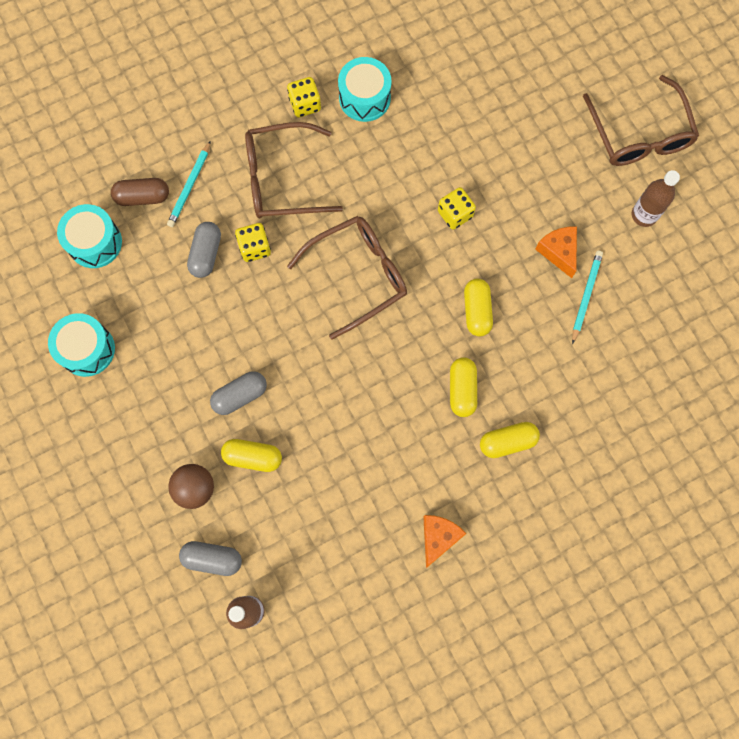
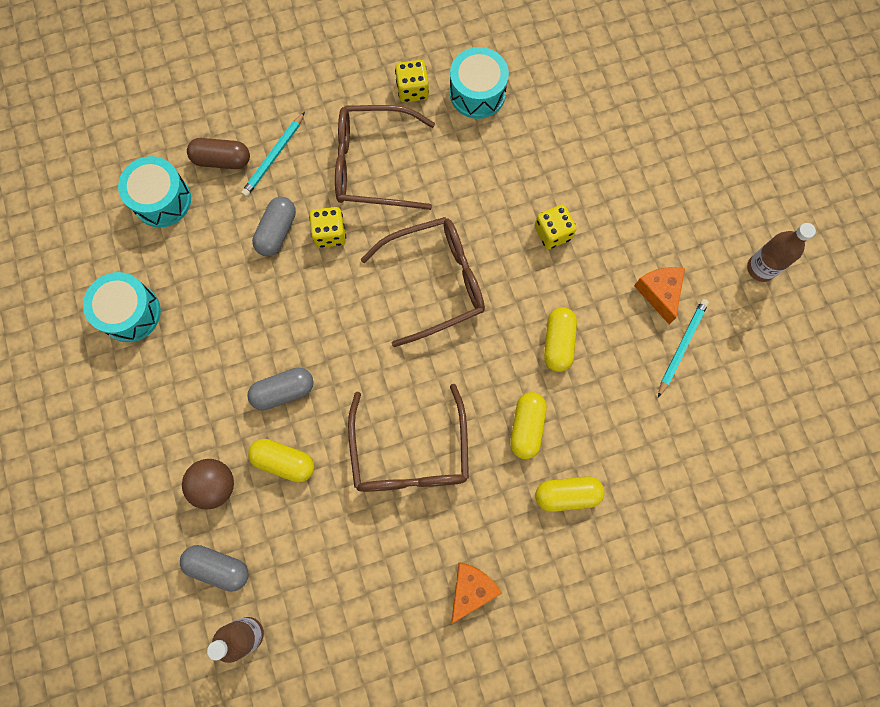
camera: 10 degrees right, 0 degrees up
brown glasses [583,75,699,166] -> brown glasses moved to [348,384,469,492]

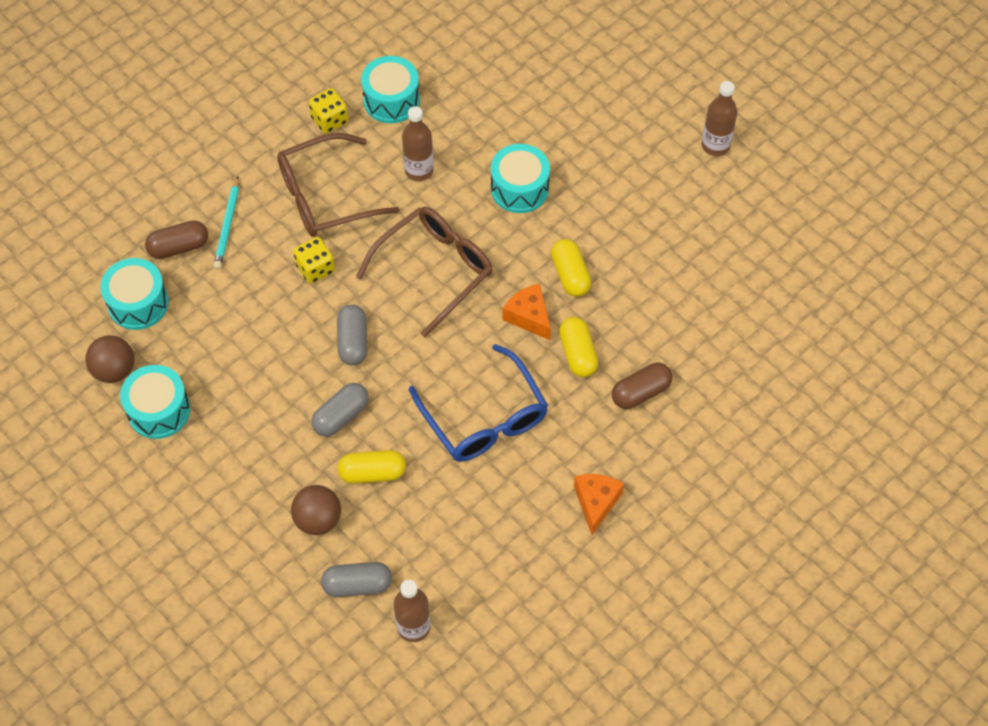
camera: 25 degrees left, 15 degrees down
grey capsule [252,197,296,256] -> grey capsule moved to [337,304,367,365]
brown glasses [348,384,469,492] -> blue glasses [409,344,548,462]
yellow dice [535,204,577,249] -> turquoise drum [491,144,550,213]
yellow capsule [535,476,605,512] -> brown capsule [612,363,673,409]
orange cheese [634,267,685,324] -> orange cheese moved to [503,283,551,340]
turquoise pencil [658,299,709,398] -> none
none -> brown ball [85,335,134,383]
none -> brown bottle [402,106,434,181]

